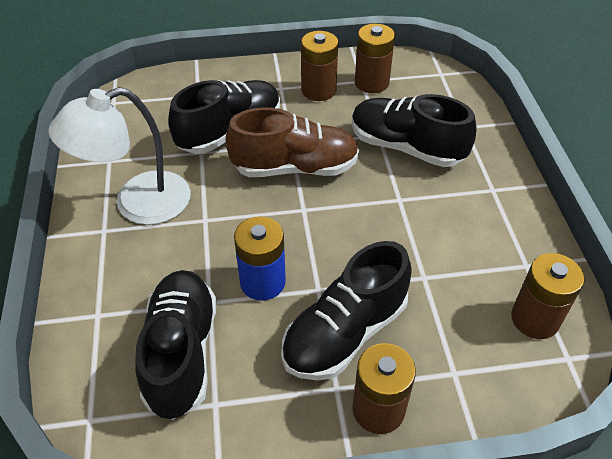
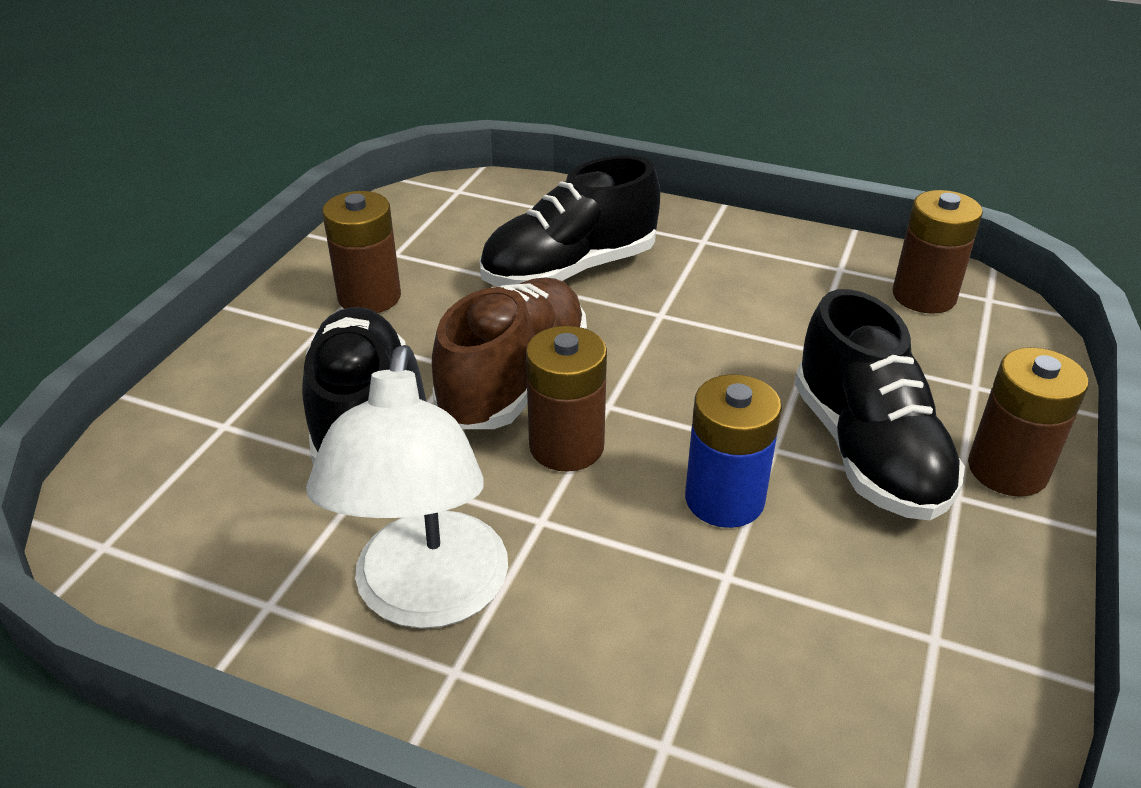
camera: 60 degrees left, 10 degrees down
black shoe [136,270,217,420] -> none
brown battery [355,23,395,93] -> brown battery moved to [526,326,607,472]

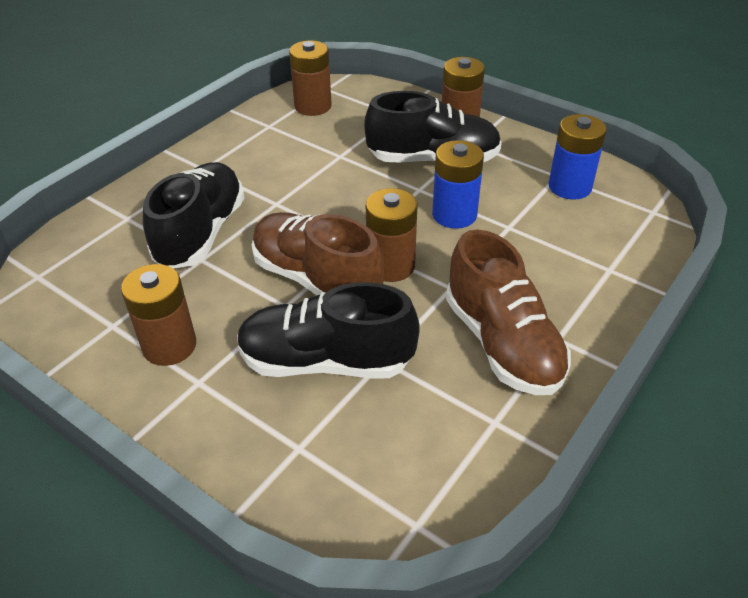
camera: 75 degrees left, 5 degrees up
white lamp [306,345,508,629] -> brown shoe [446,229,571,395]
black shoe [479,155,660,287] -> black shoe turned 150 degrees counterclockwise [143,162,245,269]
none -> blue battery [548,114,607,199]

